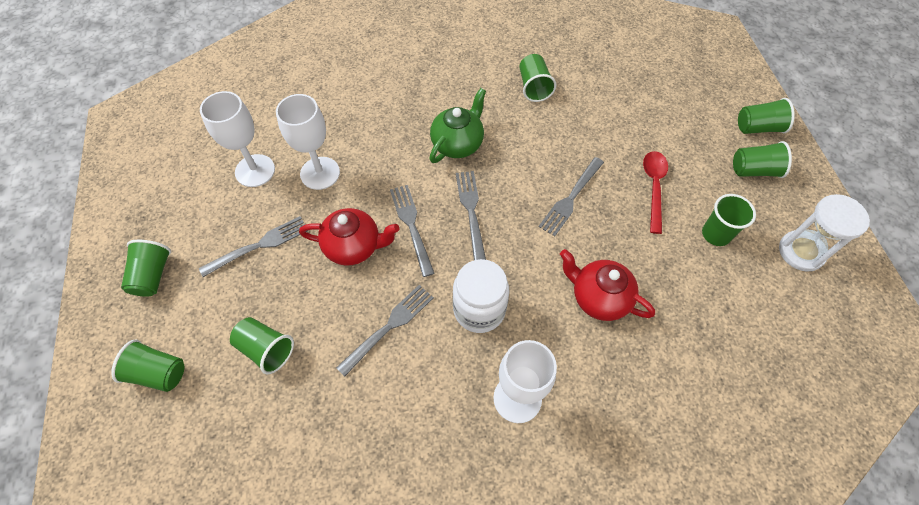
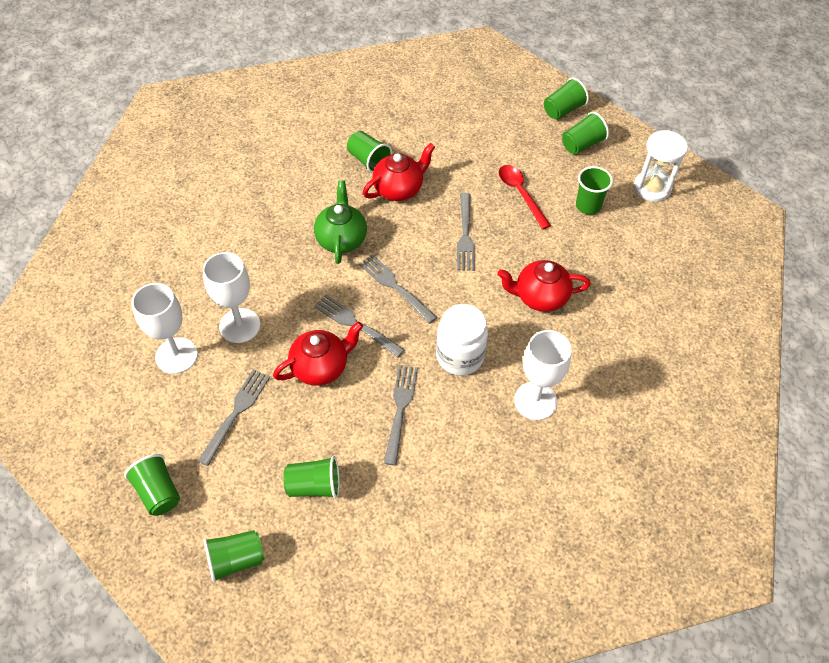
camera: 35 degrees left, 5 degrees down
none -> red teapot [363,143,435,201]

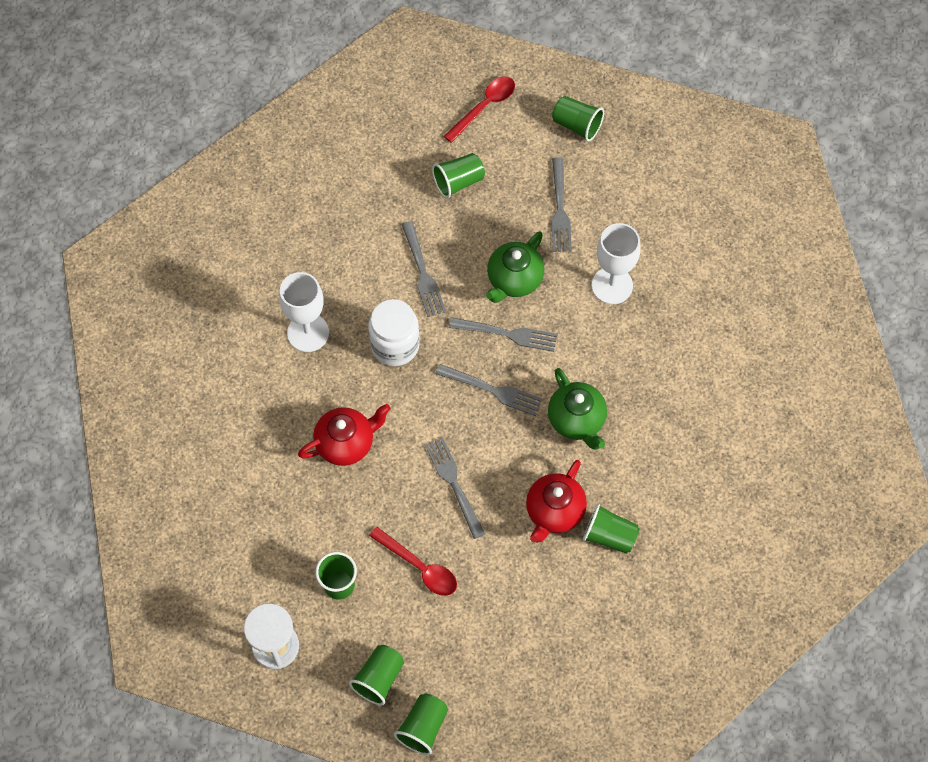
camera: 155 degrees right, 10 degrees up
white goblet [132,283,198,374] -> none
green cup [203,530,264,583] -> red spoon [444,76,515,143]
red teapot [273,321,363,386] -> green teapot [486,231,544,303]

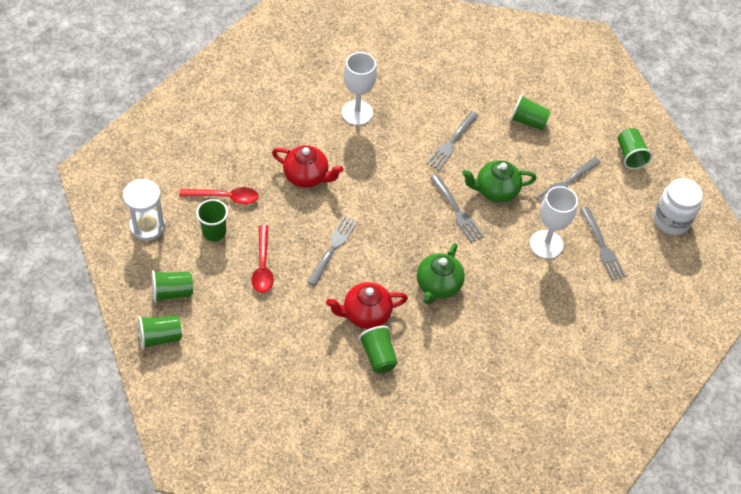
camera: 45 degrees right, 10 degrees down
white jar [368,299,420,366] -> white jar moved to [653,178,703,235]
grey fork [435,364,543,416] -> grey fork moved to [580,207,626,280]
red spoon [444,76,515,143] -> red spoon moved to [179,187,259,204]

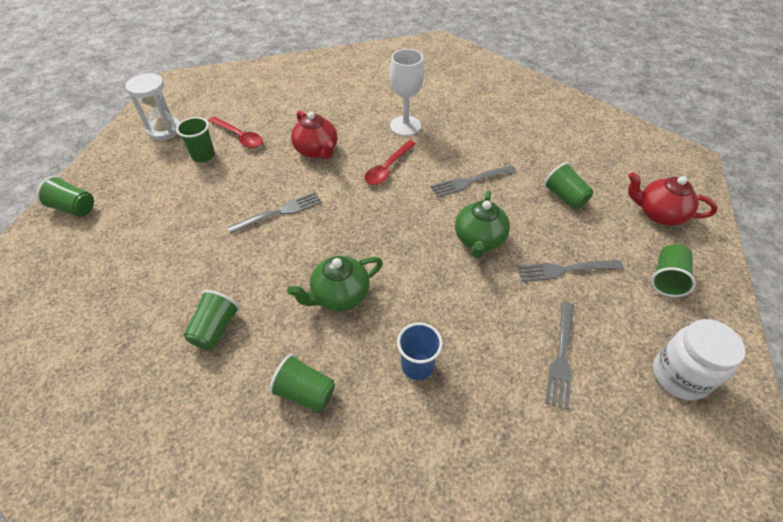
camera: 40 degrees right, 5 degrees down
green cup [152,271,193,303] -> green cup moved to [269,354,335,413]
red spoon [252,225,274,293] -> red spoon moved to [365,140,416,185]
red teapot [326,282,408,329] -> red teapot moved to [628,172,718,226]
grey fork [430,174,484,243] -> none
green teapot [462,160,537,203] -> green teapot turned 105 degrees counterclockwise [455,190,510,258]
white goblet [530,186,578,259] -> none
none -> blue cup [397,322,443,380]

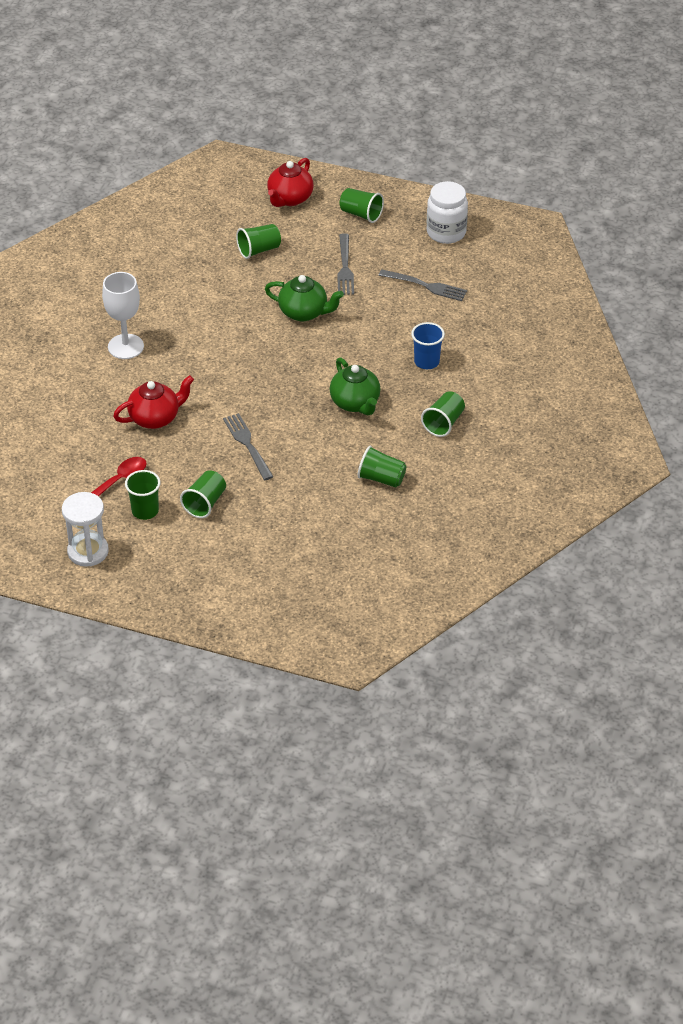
camera: 85 degrees left, 5 degrees down
green cup [36,176,94,217] -> green cup moved to [180,470,226,518]
red spoon [365,140,416,185] -> none
grey fork [431,165,516,197] -> none

